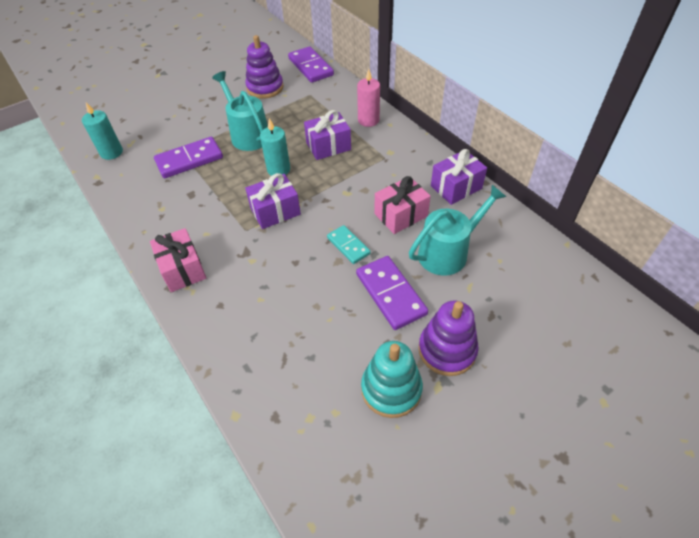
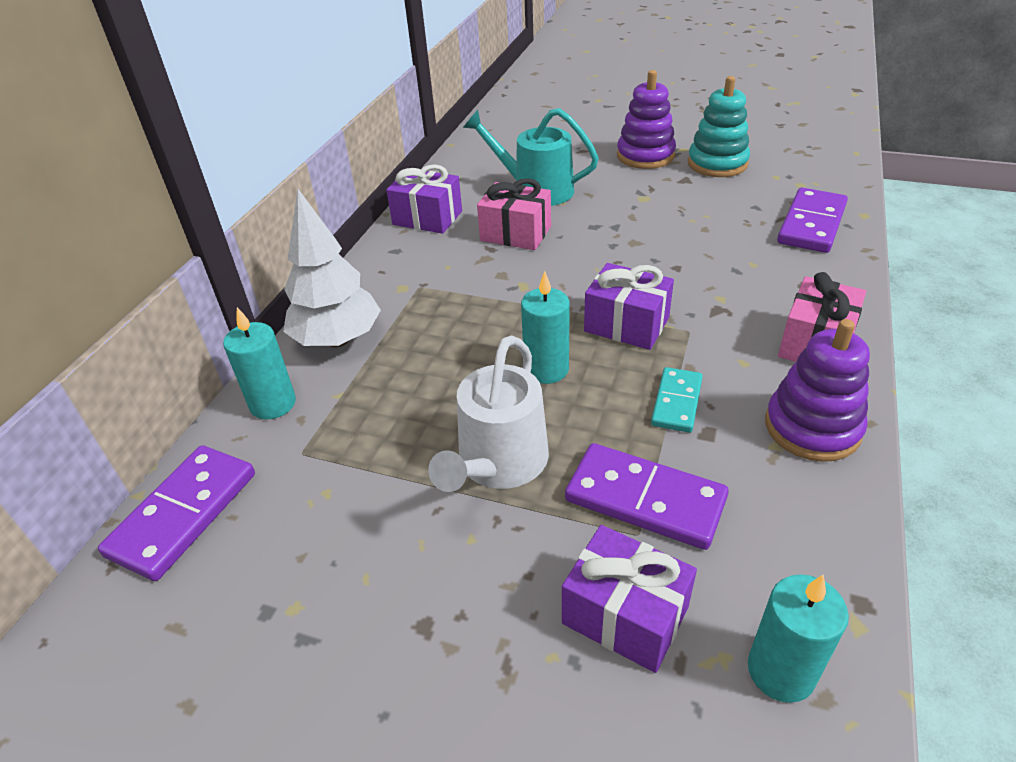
camera: 125 degrees left, 10 degrees down
turquoise watering can [212,71,268,151] -> white watering can [428,336,549,492]
purple stacking toy [245,35,284,99] -> purple stacking toy moved to [765,319,870,462]
purple gift [304,110,351,160] -> purple gift moved to [562,525,697,673]
turquoise domino [327,225,371,264] -> turquoise domino moved to [651,367,703,433]
purple domino [356,256,428,330] -> purple domino moved to [777,188,848,253]
pink candle [357,69,380,127] -> white tree [283,189,381,347]
none -> turquoise candle [223,307,296,420]

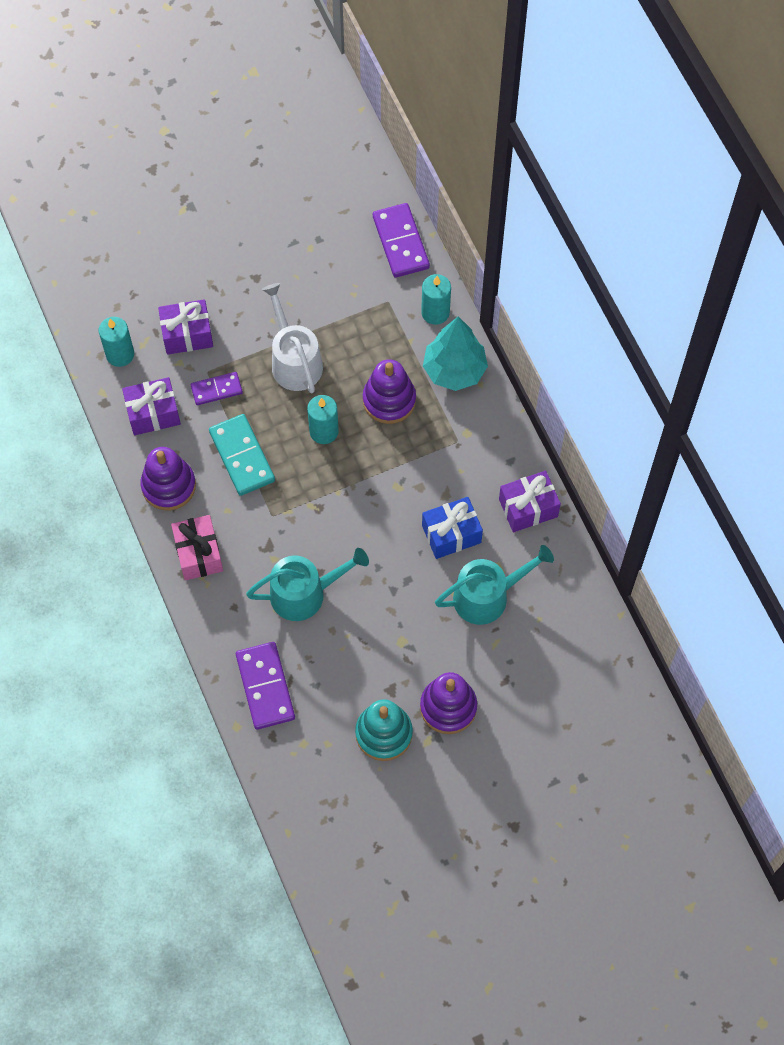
camera: 135 degrees right, 25 degrees up
white tree [283,189,381,347] -> turquoise tree [423,316,488,391]
pink gift [477,178,551,250] -> blue gift [422,497,483,559]
purple domino [565,443,729,550] -> purple domino [191,372,243,405], size x0.62
purple gift [584,263,674,350] -> purple gift moved to [122,377,181,435]
turquoise domino [651,367,703,433] -> turquoise domino [209,414,275,496], size x1.62
none -> turquoise watering can [246,548,369,621]
none -> purple stacking toy [363,359,416,424]

